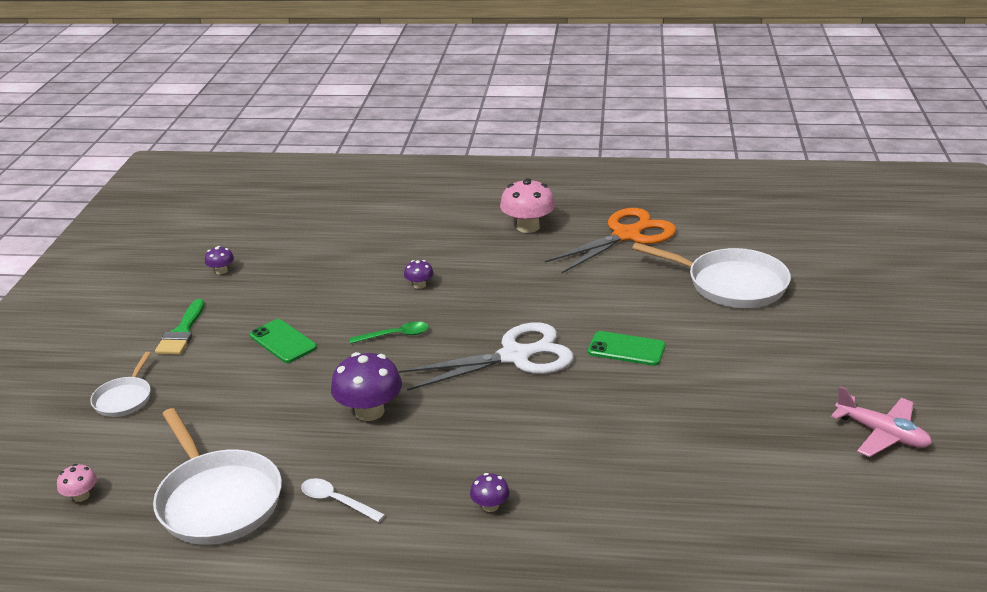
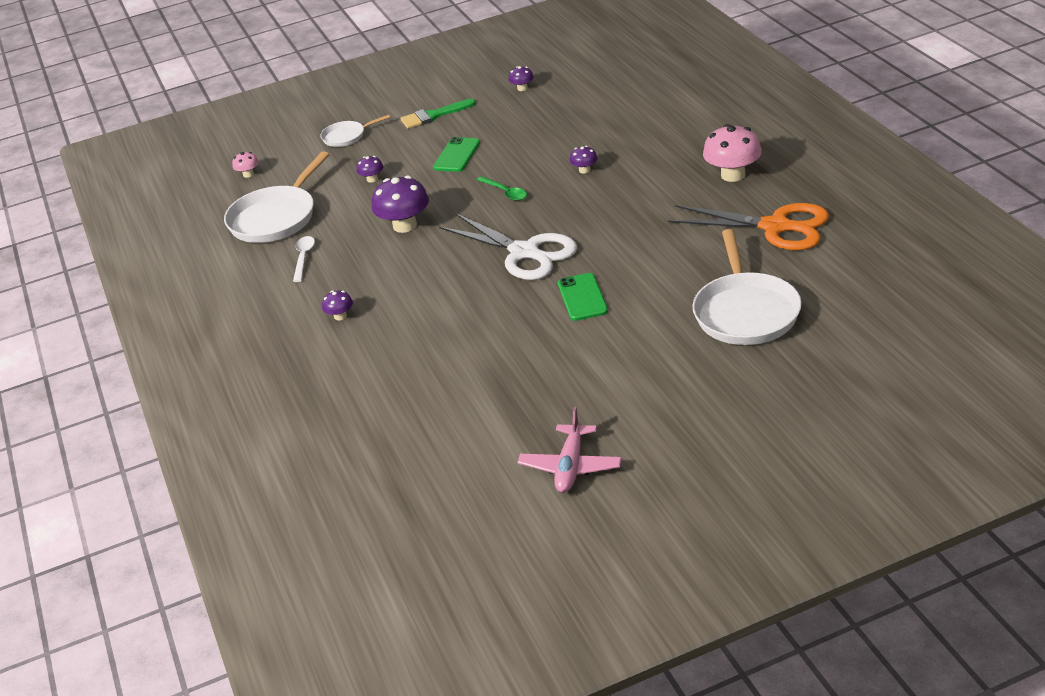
camera: 65 degrees right, 5 degrees up
none -> purple mushroom [357,156,383,183]

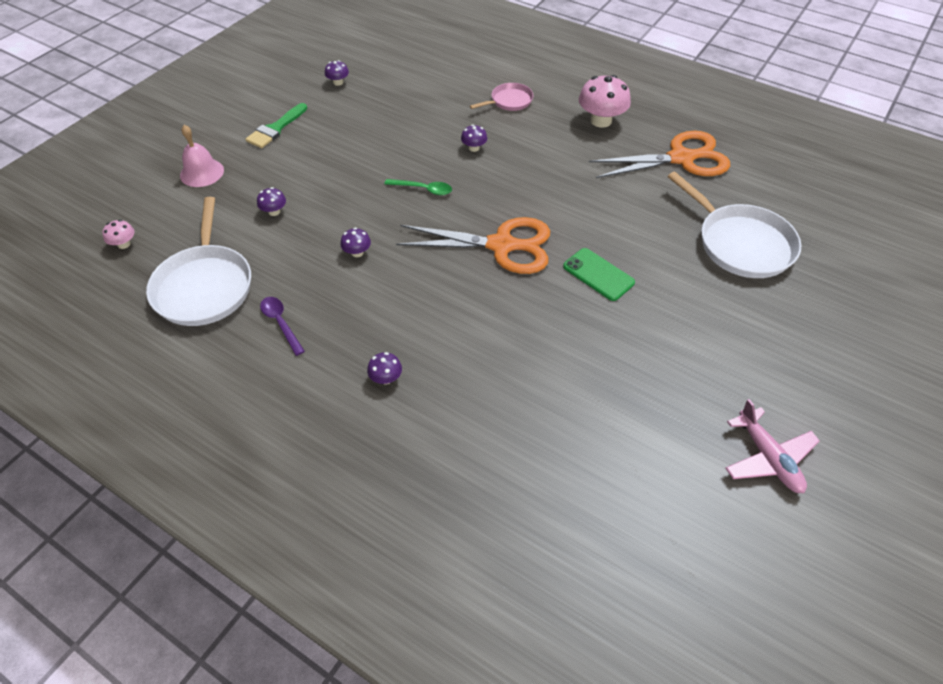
camera: 40 degrees left, 15 degrees up
white spoon [293,236,315,282] -> purple spoon [260,297,305,356]
white pan [320,114,390,147] -> pink bell [180,125,224,187]
purple mushroom [372,176,429,233] -> purple mushroom [341,228,371,257], size x0.50
green phone [433,137,480,172] -> none
white scissors [439,213,577,280] -> orange scissors [396,217,550,274]
none -> pink pan [470,83,533,111]

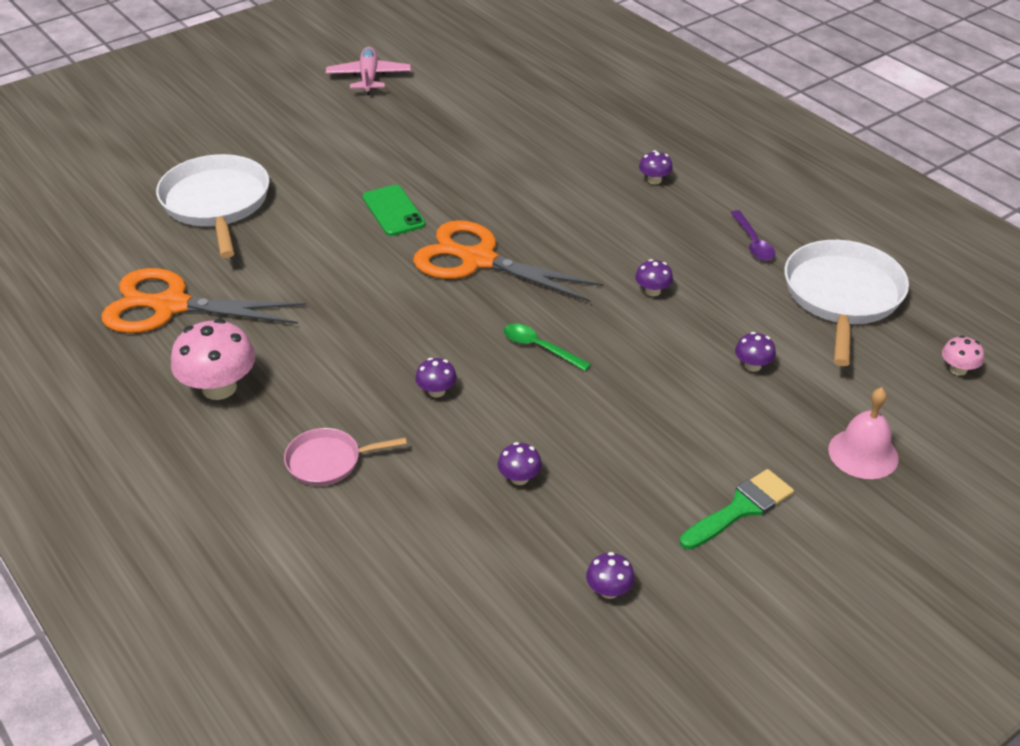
camera: 160 degrees left, 10 degrees down
none -> purple mushroom [498,442,542,485]

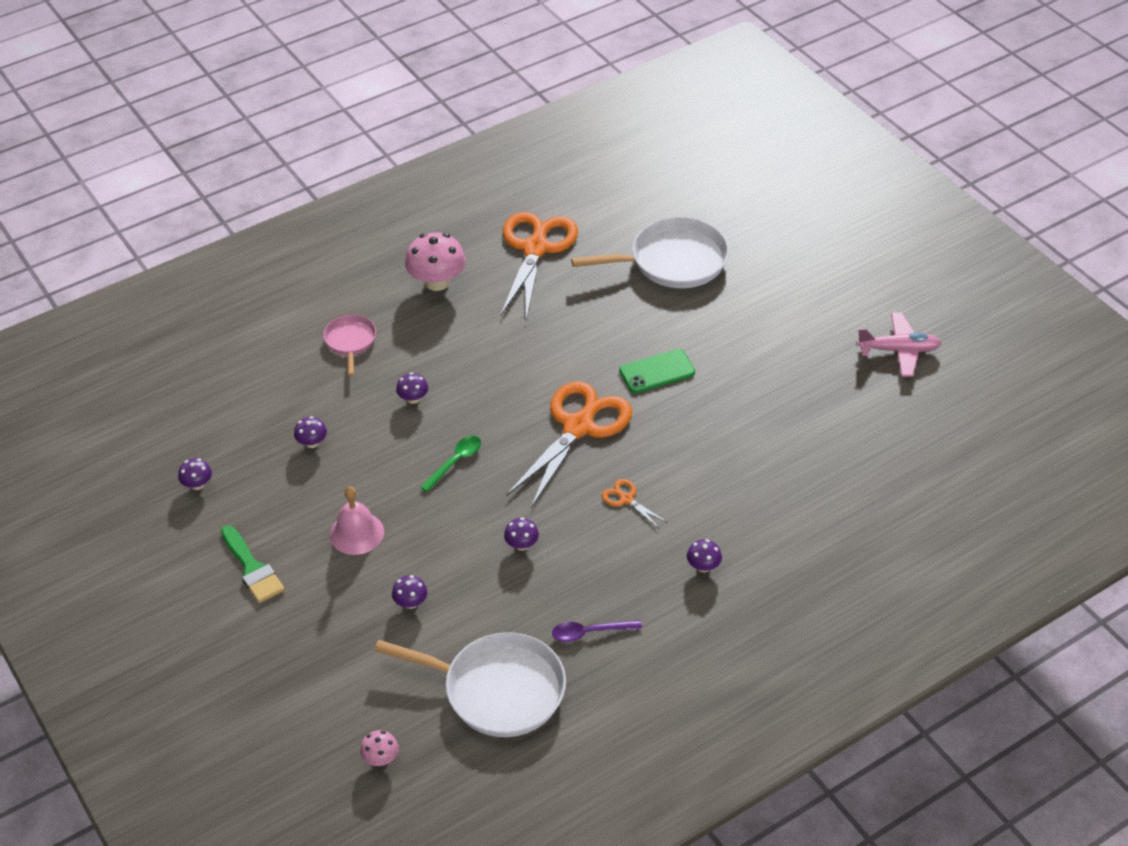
camera: 95 degrees right, 5 degrees up
pink bell [828,387,899,479] -> pink bell moved to [330,487,384,555]
none -> orange scissors [602,479,668,528]

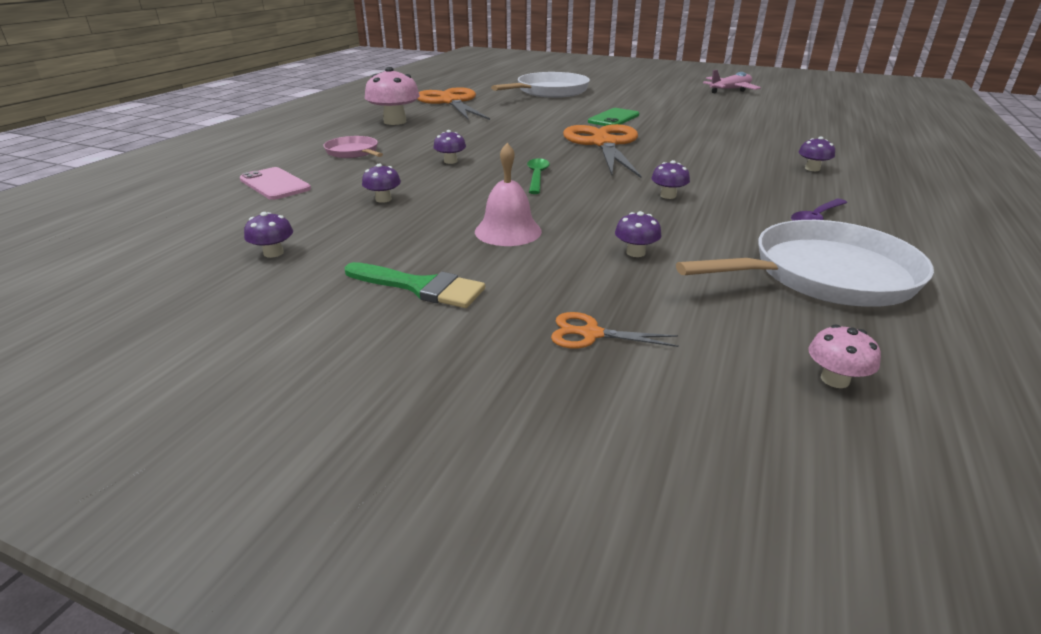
camera: 35 degrees left, 15 degrees down
orange scissors [602,479,668,528] -> orange scissors moved to [551,312,679,349]
none -> pink phone [240,167,311,200]

